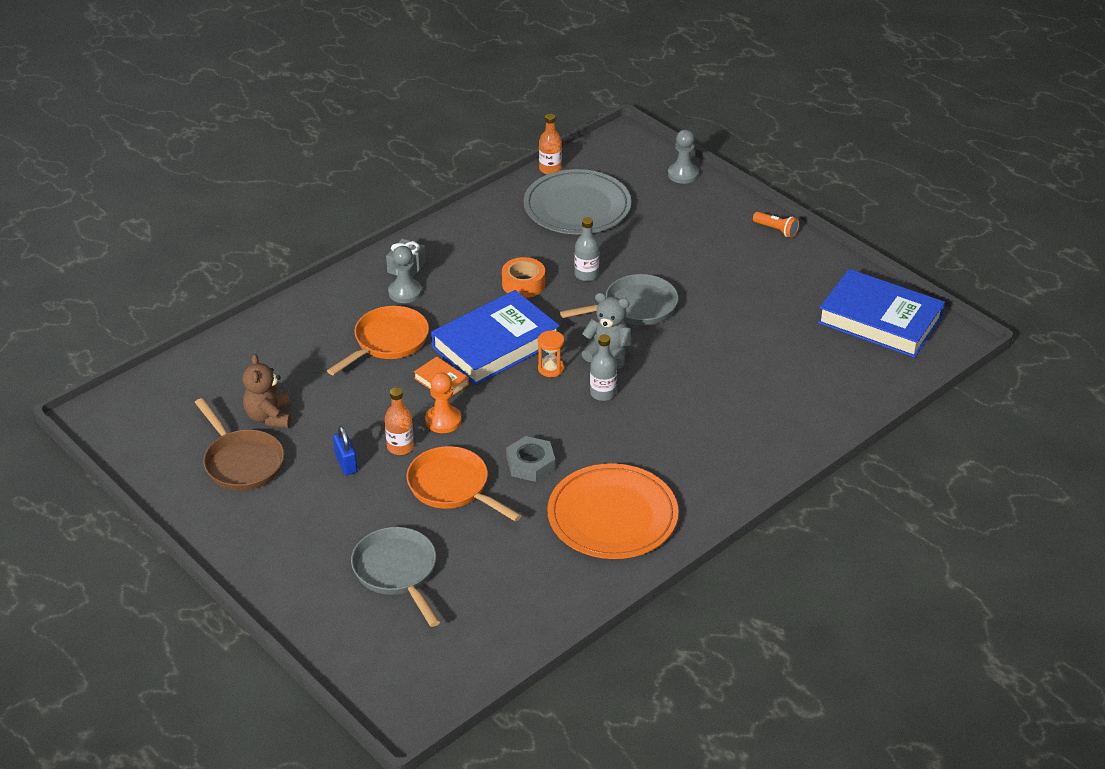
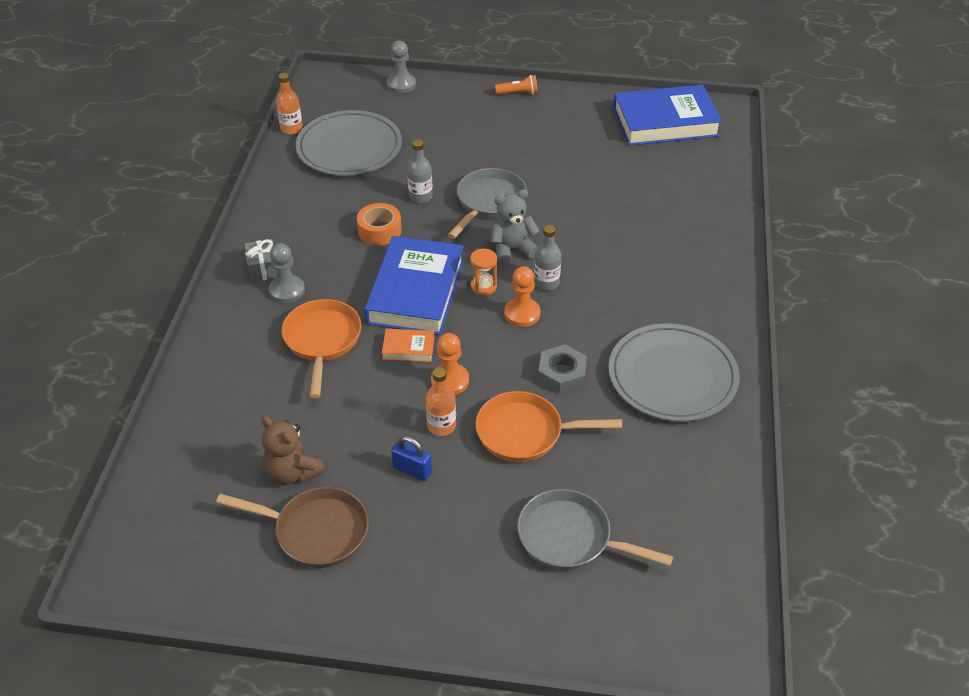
camera: 40 degrees left, 5 degrees up
orange plate [547,463,679,559] -> grey plate [609,323,740,422]
none -> orange pawn [504,266,540,327]

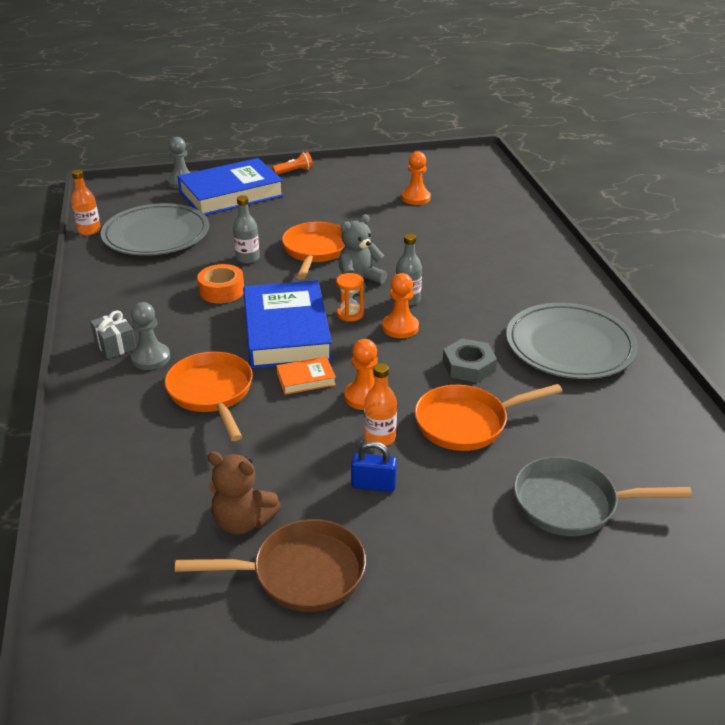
camera: 20 degrees left, 10 degrees down
grey pan [448,168,527,239] -> orange pan [282,222,345,280]
blue book [613,85,722,146] -> blue book moved to [177,158,284,215]
none -> orange pawn [402,151,431,205]

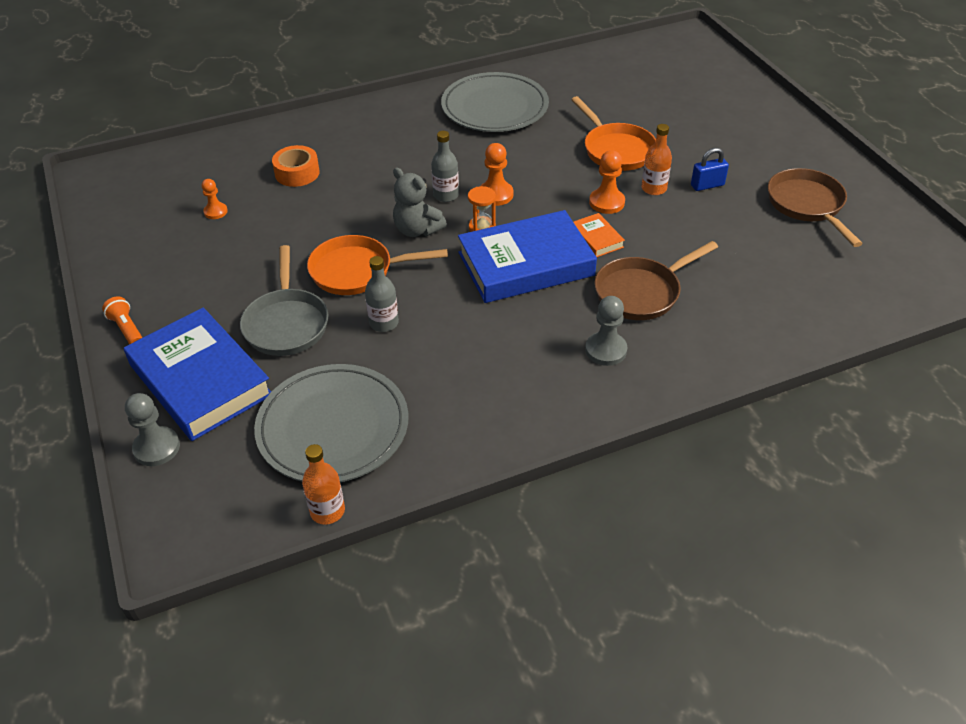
camera: 100 degrees left, 10 degrees up
grey gift [90,310,136,359] -> none
orange pan [165,352,253,441] -> brown pan [594,241,718,320]
orange tape [197,264,244,304] -> orange tape moved to [272,145,320,187]
brown teddy bear [208,451,281,535] -> none
blue padlock [351,441,397,492] -> blue padlock turned 75 degrees clockwise [691,148,729,191]
orange pawn [402,151,431,205] -> orange pawn [202,179,228,219], size x0.65
grey nut [443,338,497,383] -> none
grey pan [514,456,692,536] -> grey pan moved to [240,245,329,356]

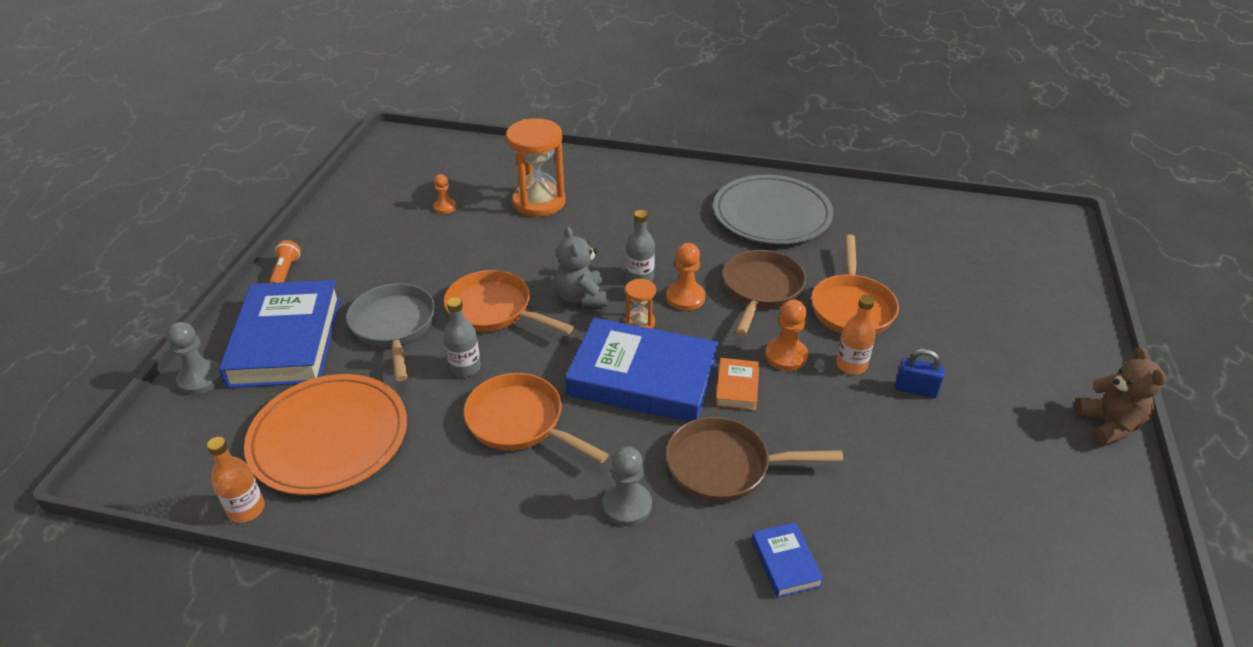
camera: 35 degrees right, 5 degrees down
grey pan [240,245,329,356] -> grey pan turned 135 degrees clockwise [346,283,435,381]
grey plate [254,364,409,482] -> orange plate [244,374,407,495]
orange tape [272,145,320,187] -> orange hourglass [506,118,566,217]
brown pan [768,168,863,247] -> brown pan moved to [723,250,806,338]
none -> orange pan [464,373,609,463]
none -> blue book [752,522,824,598]
none -> brown teddy bear [1075,347,1166,446]

